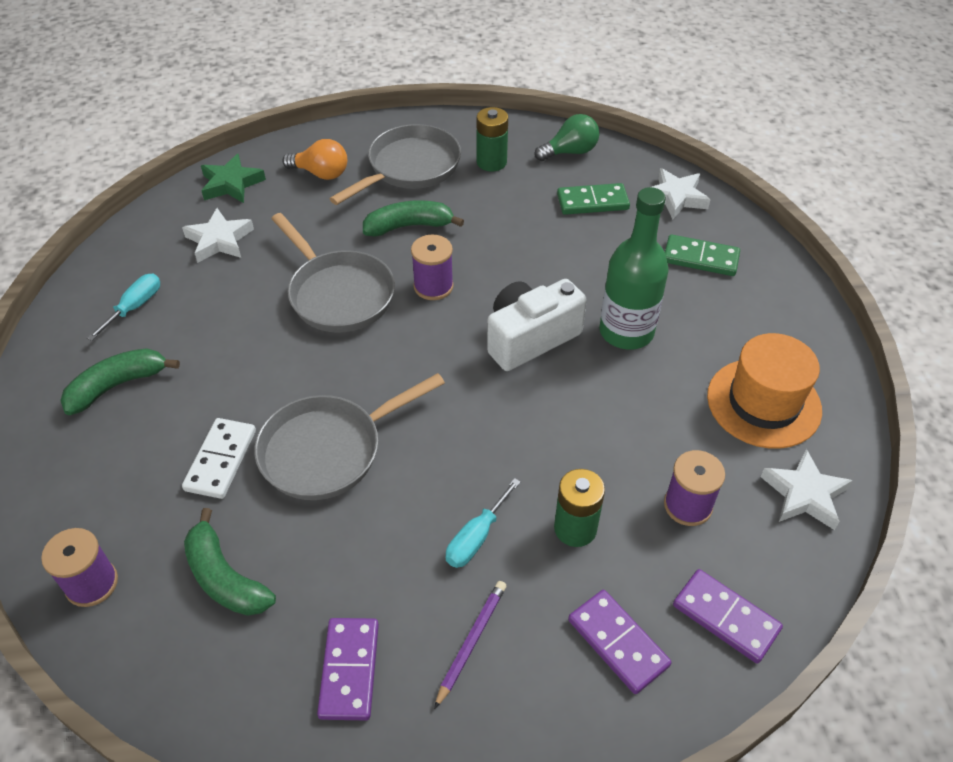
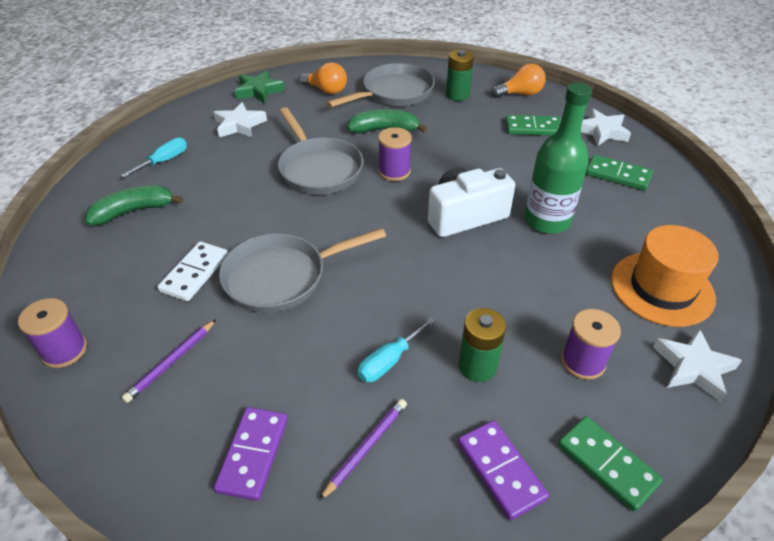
camera: 10 degrees right, 5 degrees down
green banana [184,508,276,616] -> purple pencil [122,319,216,403]
green light bulb [534,114,599,161] -> orange light bulb [492,64,546,98]
purple domino [673,569,783,664] -> green domino [558,416,663,512]

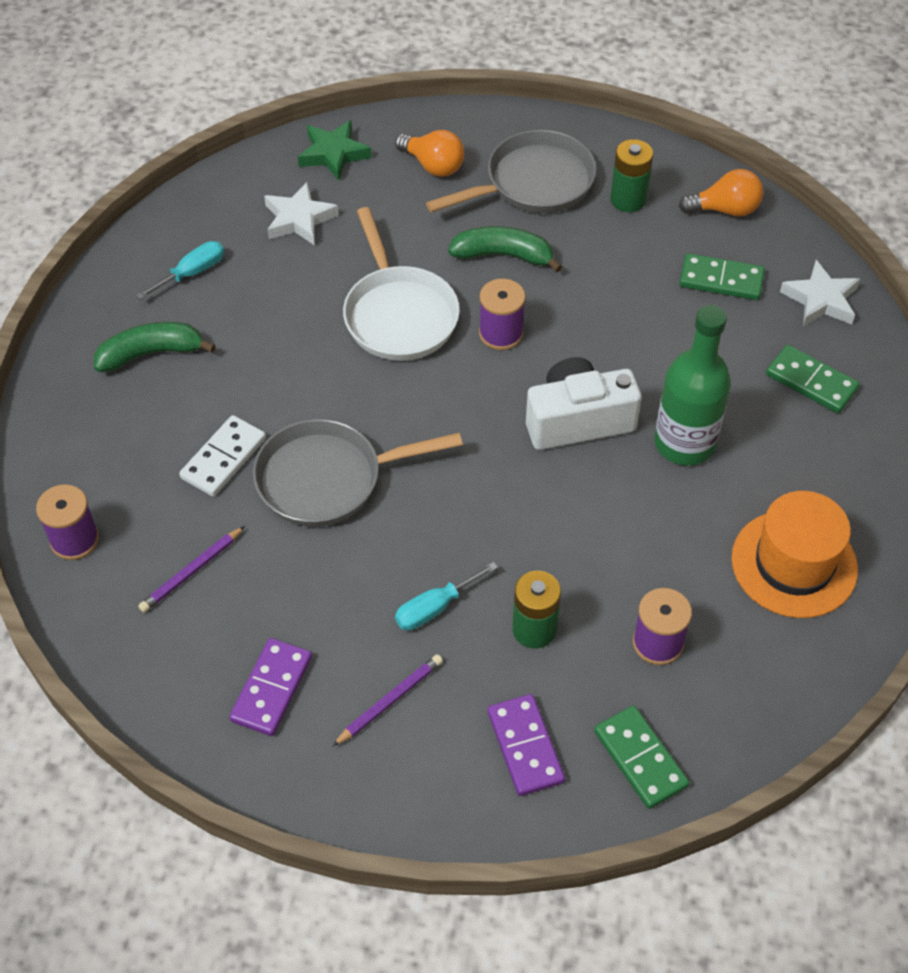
camera: 10 degrees right, 10 degrees up
grey pan [278,107,363,195] -> white pan [343,207,460,361]
white star [653,328,742,402] -> none

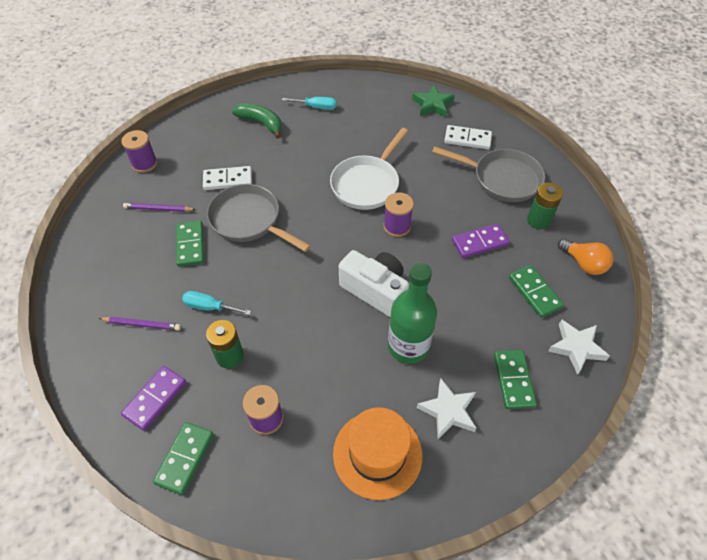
camera: 50 degrees right, 0 degrees up
purple domino [229,638,312,736] -> purple domino moved to [452,224,510,258]
white star [264,182,339,246] -> white star moved to [417,378,476,439]
orange light bulb [395,130,464,177] -> white domino [444,125,492,149]
green banana [448,226,562,272] -> none
none -> green domino [176,220,204,267]

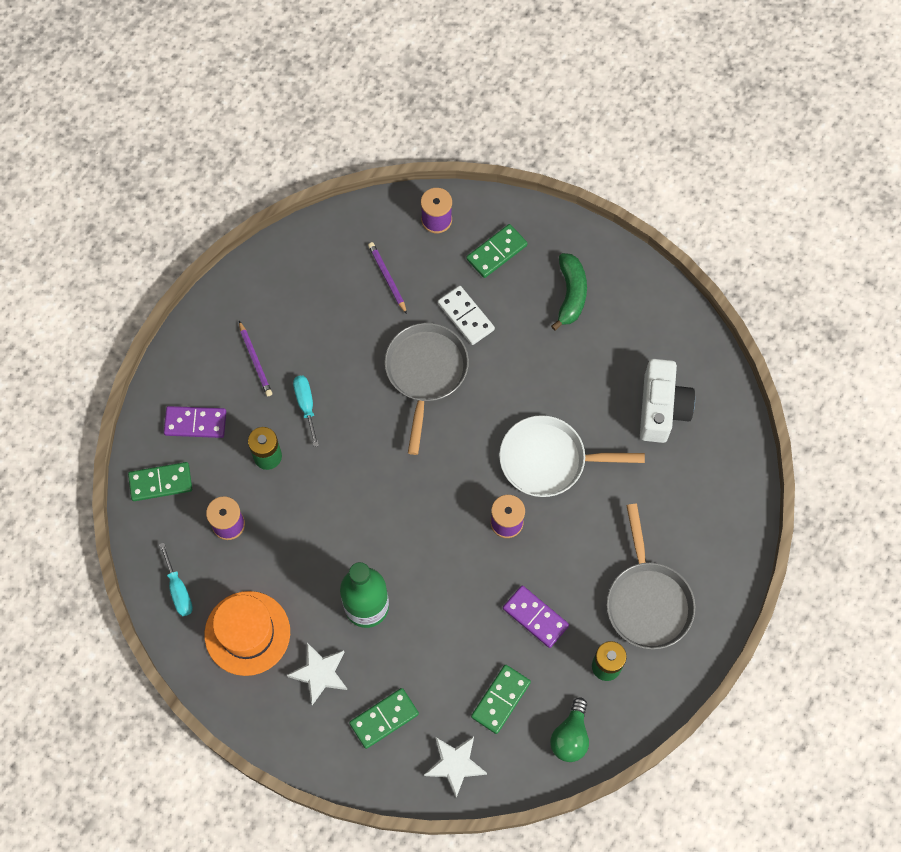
camera: 60 degrees right, 15 degrees up
green domino [176,220,204,267] -> green domino moved to [466,224,528,278]
turquoise screwdriver [282,97,337,110] -> turquoise screwdriver moved to [159,542,193,616]
white camera [339,250,409,318] -> white camera moved to [640,359,695,443]
green star [412,85,455,117] -> none
white domino [444,125,492,149] -> none
orange light bulb [558,238,614,275] -> green light bulb [550,697,589,762]

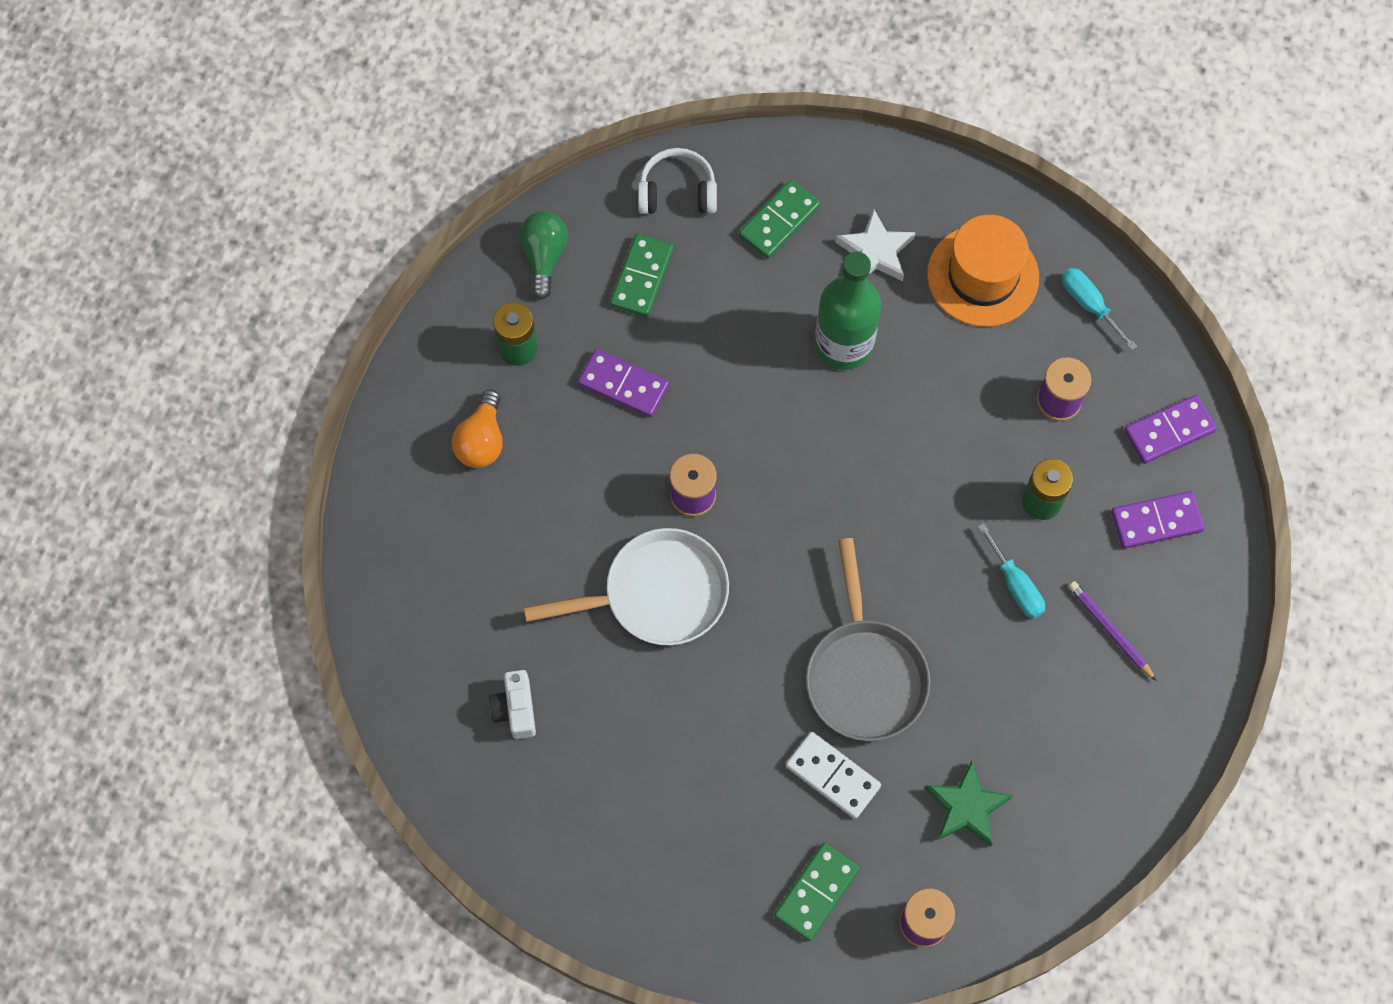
camera: 165 degrees right, 0 degrees up
green domino [128,462,192,501] -> purple domino [1124,395,1217,464]
purple pencil [368,242,407,314] -> green star [925,761,1012,847]
white star [424,736,487,798] -> white headphones [638,148,717,214]
green banana [551,253,587,331] -> none
grey pan [607,504,695,650] -> orange light bulb [452,389,503,468]
white camera [640,359,695,443] -> white camera [489,670,536,739], size x0.57

